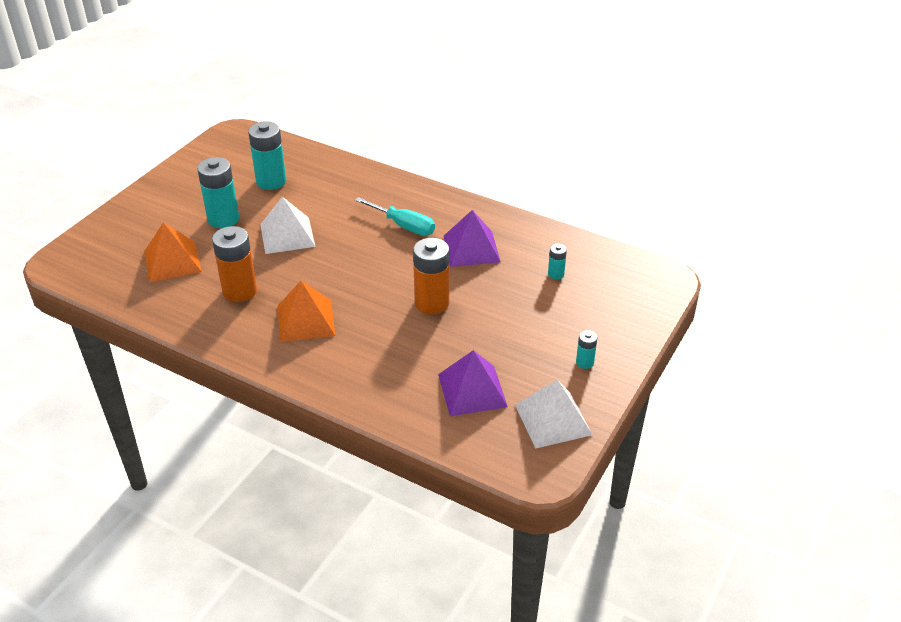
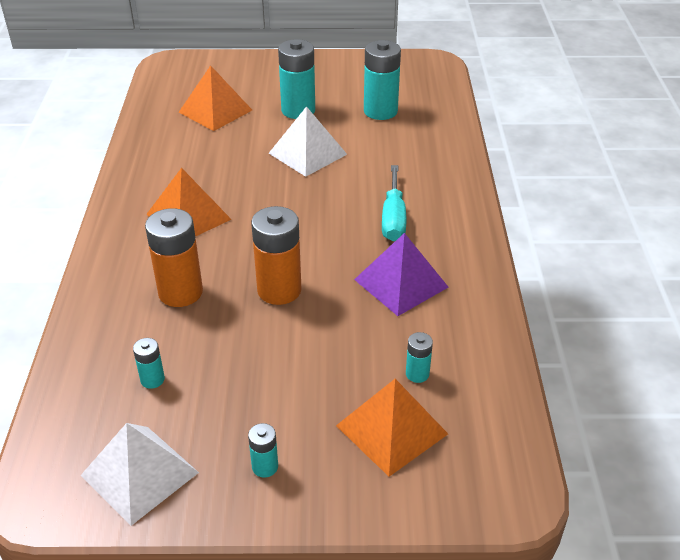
camera: 60 degrees right, 0 degrees up
orange battery [212,226,257,302] -> orange battery moved to [145,208,203,307]
purple pyramid [438,350,508,416] -> turquoise battery [133,338,165,389]
none -> orange pyramid [336,379,448,477]

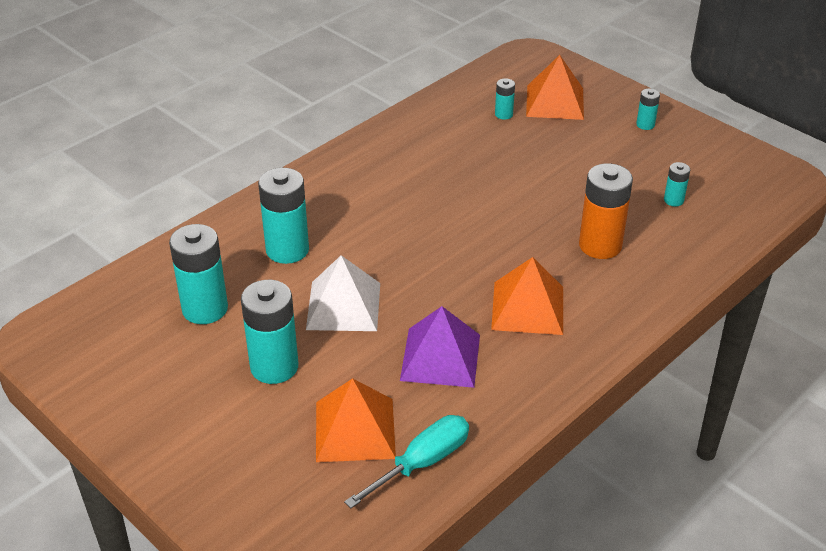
camera: 135 degrees left, 0 degrees up
white pyramid [80,423,199,526] -> none
orange battery [251,206,301,305] -> none
purple pyramid [354,233,448,316] -> purple pyramid moved to [400,306,480,388]
turquoise screwdriver [382,165,406,241] -> turquoise screwdriver moved to [344,415,469,509]
none -> turquoise battery [258,168,309,264]

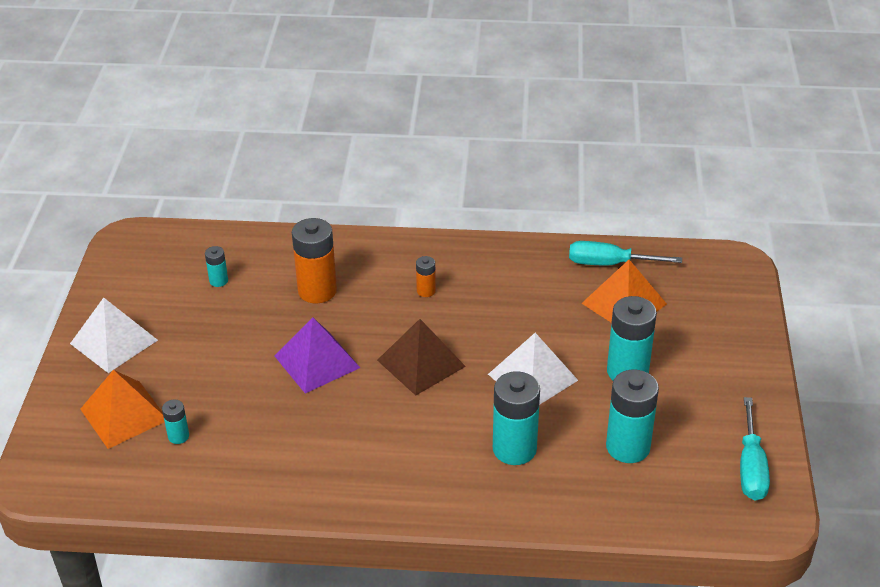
camera: 130 degrees left, 0 degrees up
purple pyramid [400,306,480,388] -> purple pyramid moved to [275,317,360,393]
orange pyramid [491,257,563,335] -> orange battery [416,256,436,297]
turquoise battery [636,88,660,130] -> white pyramid [70,298,158,373]
none -> brown pyramid [377,319,466,396]
none -> turquoise screwdriver [740,397,770,501]

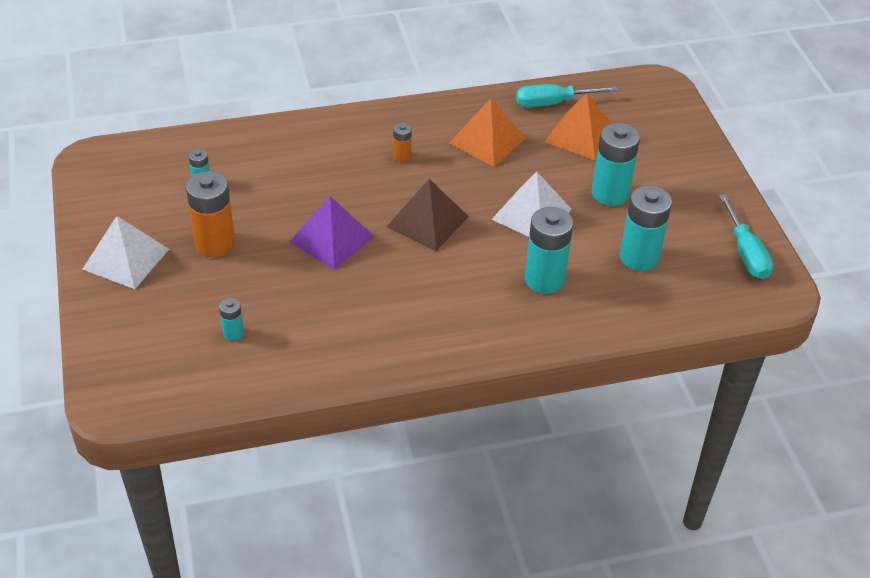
camera: 20 degrees left, 5 degrees up
orange pyramid [80,370,164,449] -> orange pyramid moved to [449,98,526,167]
orange battery [292,218,337,304] -> orange battery moved to [186,171,235,257]

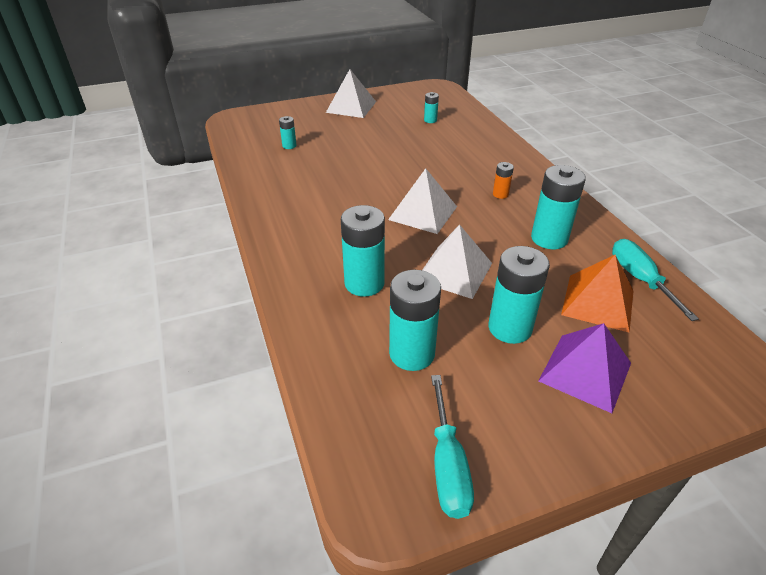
camera: 85 degrees right, 5 degrees down
orange battery [186,171,235,257] -> none
purple pyramid [289,196,375,270] -> purple pyramid moved to [539,323,631,413]
brown pyramid [387,179,469,251] -> white pyramid [388,168,457,234]
orange pyramid [449,98,526,167] -> turquoise battery [531,165,586,249]
turquoise screwdriver [719,194,773,279] -> turquoise screwdriver turned 75 degrees counterclockwise [431,375,474,519]

